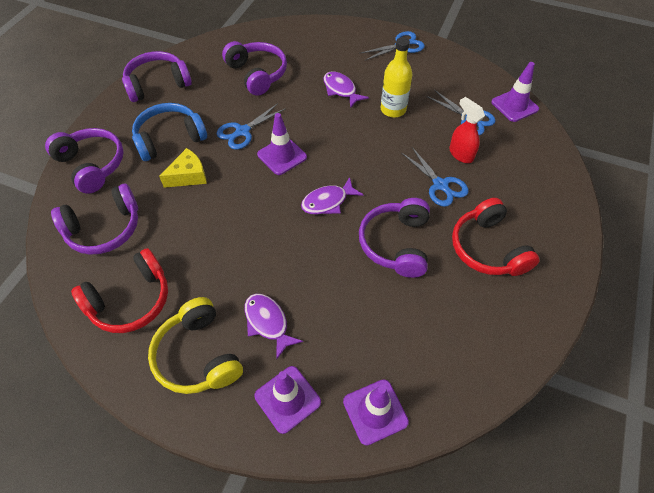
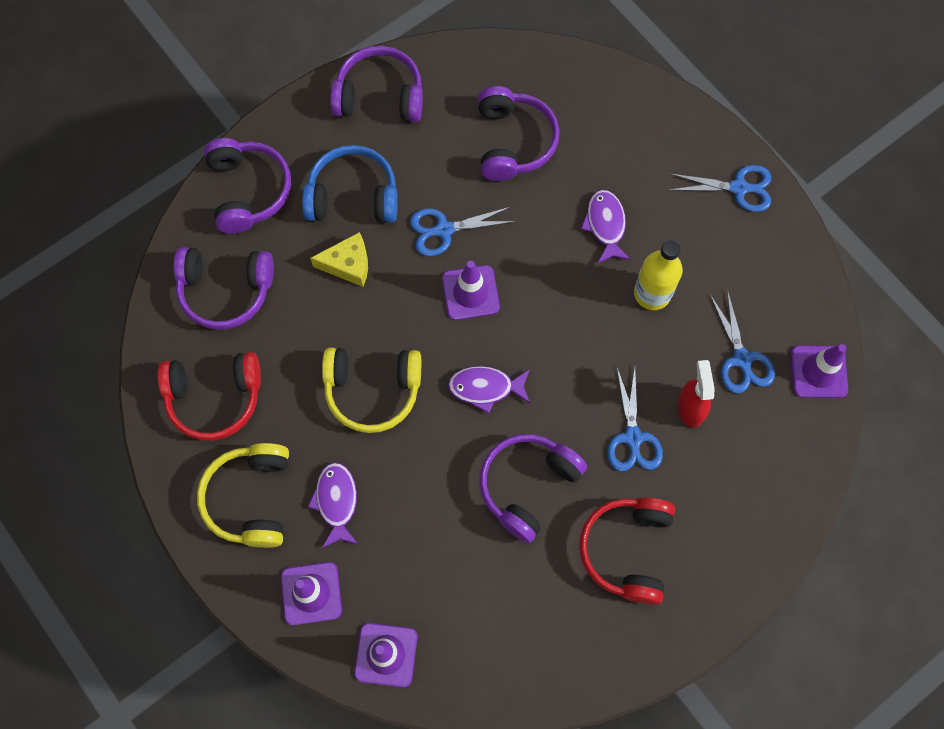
camera: 30 degrees right, 15 degrees up
none -> yellow headphones [322,347,421,433]

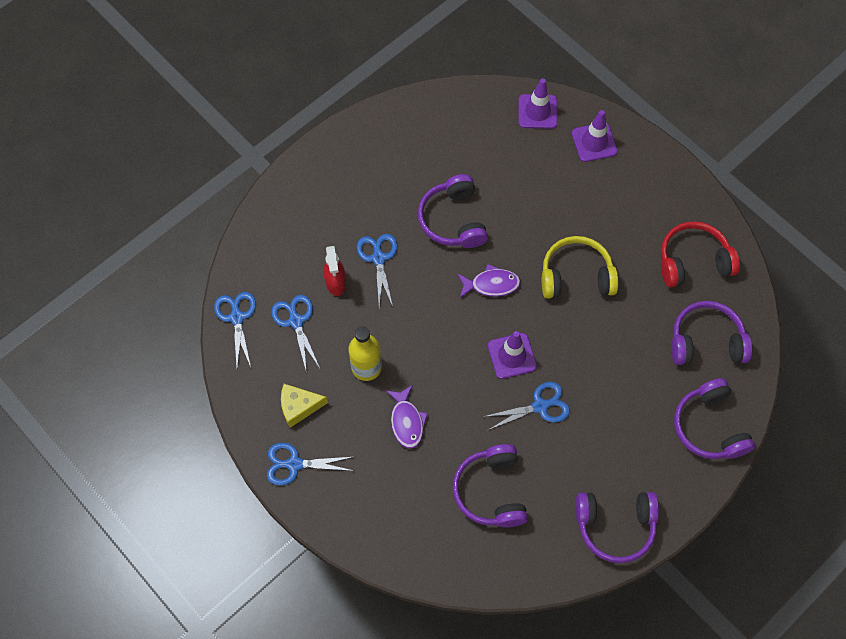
camera: 175 degrees right, 5 degrees down
yellow headphones [197,443,289,548] -> none
blue headphones [302,145,398,223] -> none
purple fish [308,462,358,548] -> none
yellow cheese [310,232,368,287] -> yellow cheese moved to [281,384,328,428]
purple headphones [480,434,587,543] -> purple headphones turned 135 degrees clockwise [418,174,488,248]
red headphones [579,497,675,605] -> none
purple traffic cone [791,344,848,398] -> blue scissors [214,292,256,367]

